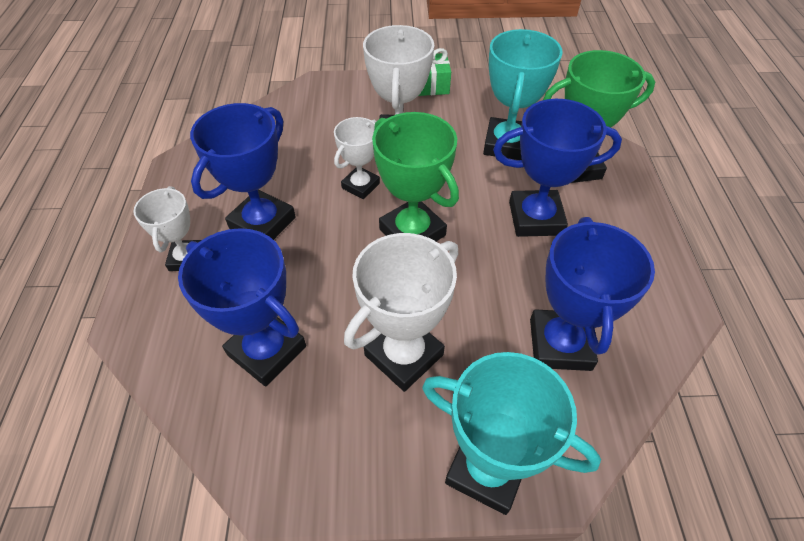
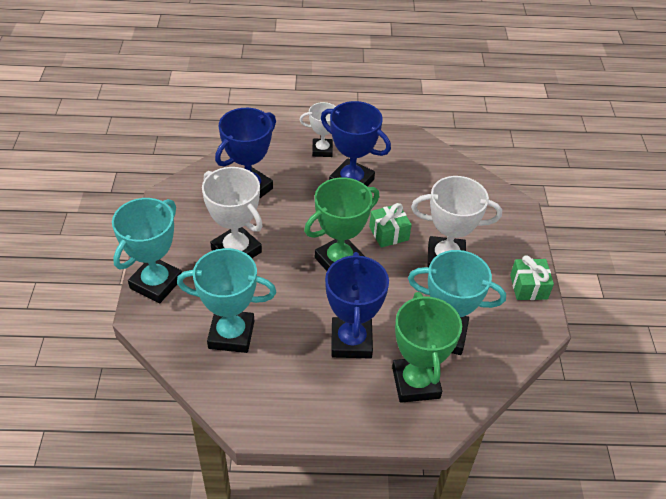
camera: 90 degrees right, 5 degrees down
white trophy [334,117,380,199] -> green gift [369,203,412,248]
blue trophy [530,217,655,371] -> turquoise trophy [177,248,276,353]

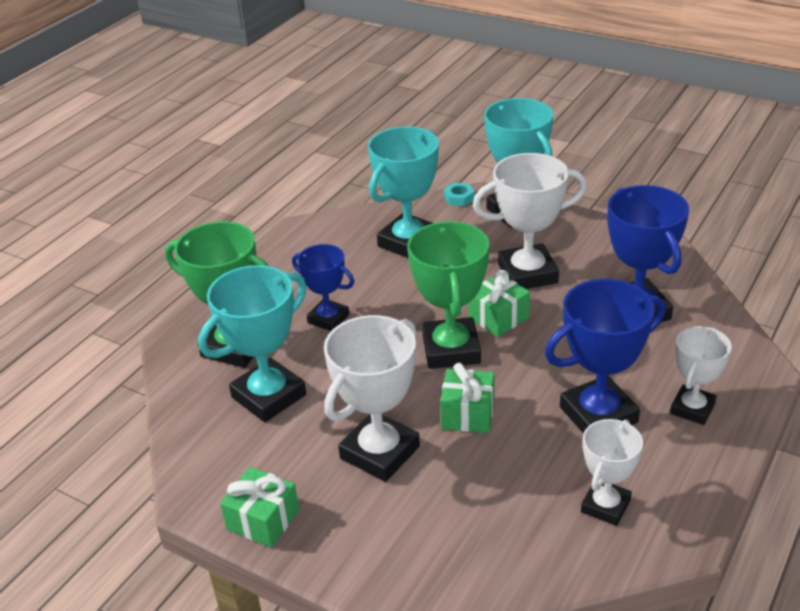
camera: 125 degrees right, 10 degrees down
blue trophy [325,252,389,358] -> blue trophy [292,244,354,331], size x0.62
none -> turquoise nut [444,183,475,206]
none -> green gift [468,270,530,337]
none -> white trophy [581,419,643,526]

